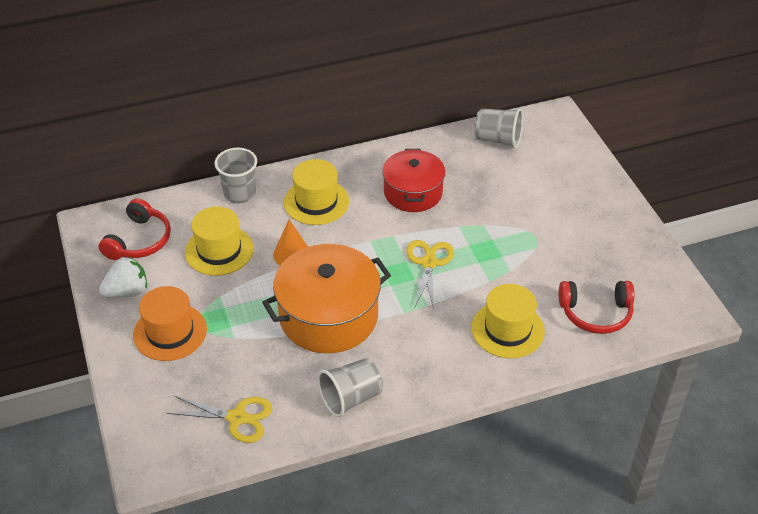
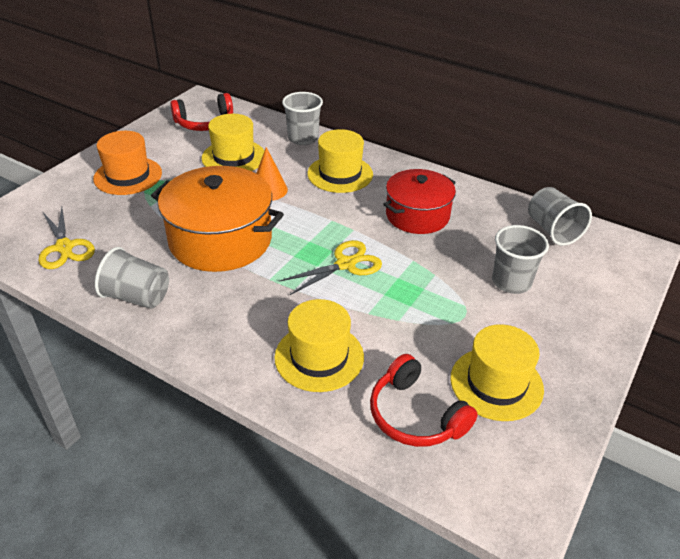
camera: 50 degrees right, 5 degrees down
white strawberry [99,257,147,298] -> none
none -> yellow hat [451,324,544,421]
none -> grey cup [492,225,549,294]

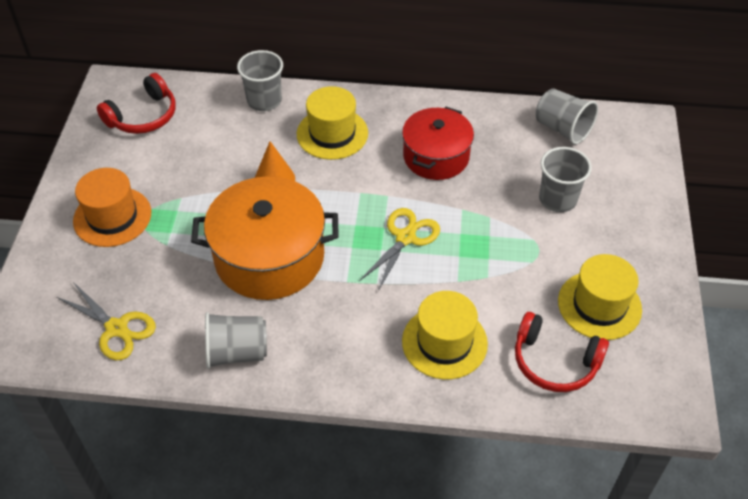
camera: 25 degrees left, 10 degrees up
yellow hat [201,114,265,171] -> none

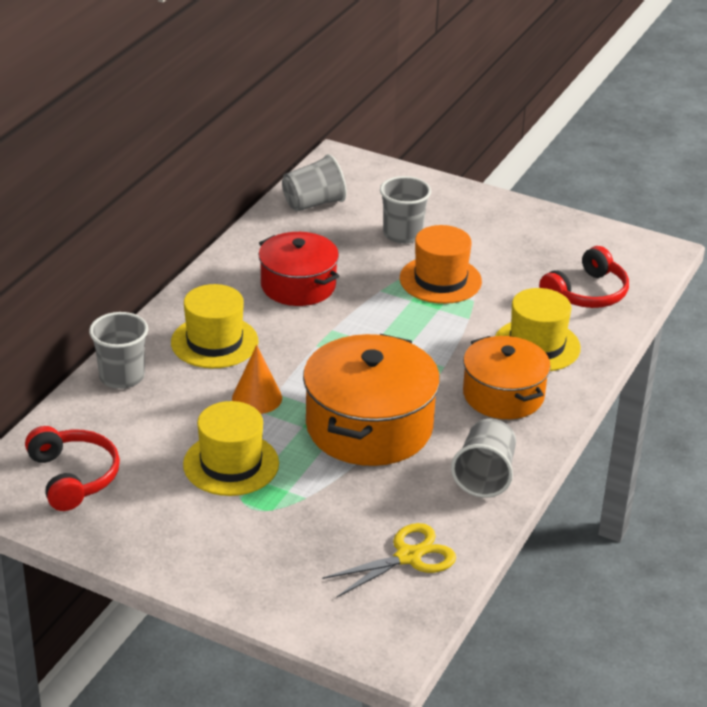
camera: 70 degrees left, 15 degrees down
orange hat [73,168,151,247] -> orange hat moved to [400,225,482,304]
yellow scissors [359,208,440,291] -> none
yellow hat [558,254,642,340] -> yellow hat moved to [183,401,279,496]
none -> orange pot [463,336,551,419]

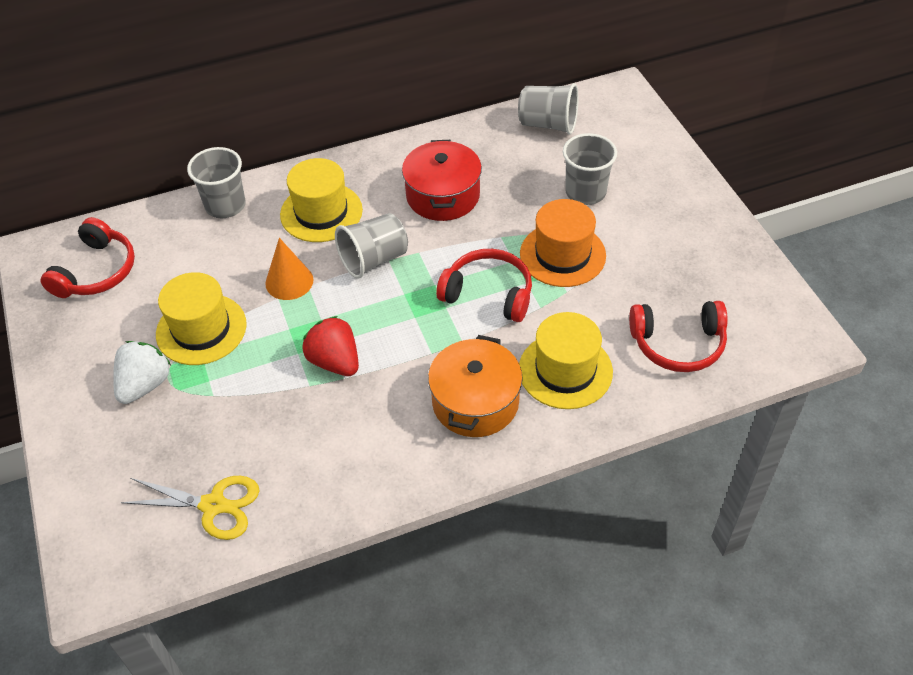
camera: 45 degrees right, 15 degrees up
orange pot [303,334,440,466] -> red strawberry [302,316,359,376]
grey cup [451,419,516,497] -> grey cup moved to [335,213,408,279]
none -> white strawberry [113,341,171,404]
none -> red headphones [436,249,532,322]

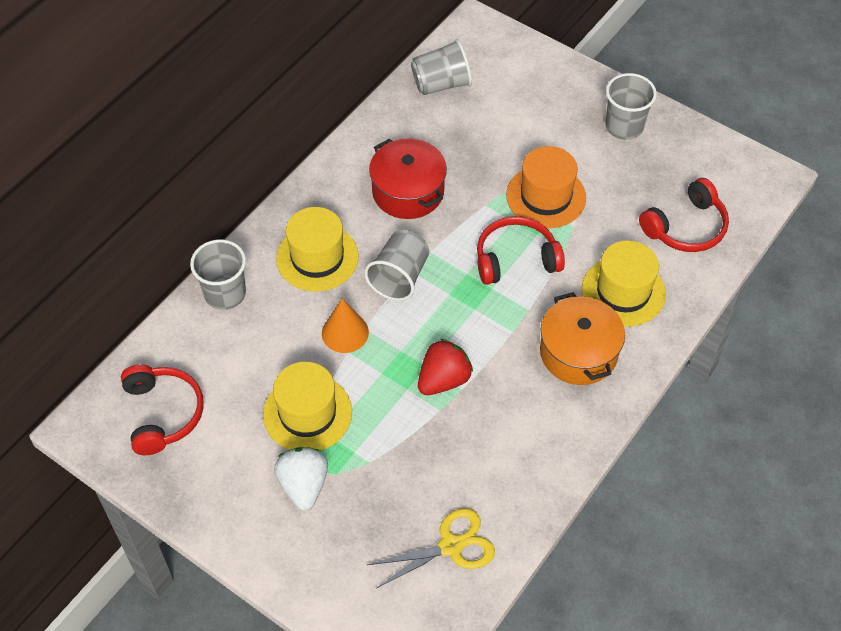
camera: 35 degrees left, 5 degrees up
red strawberry [302,316,359,376] -> red strawberry turned 120 degrees clockwise [418,339,473,395]
grey cup [563,133,617,205] -> grey cup moved to [606,73,657,140]

